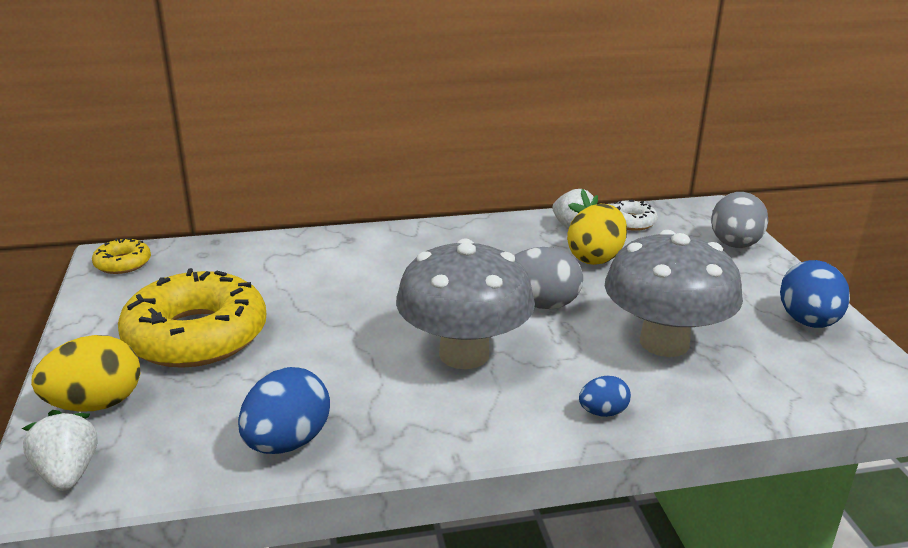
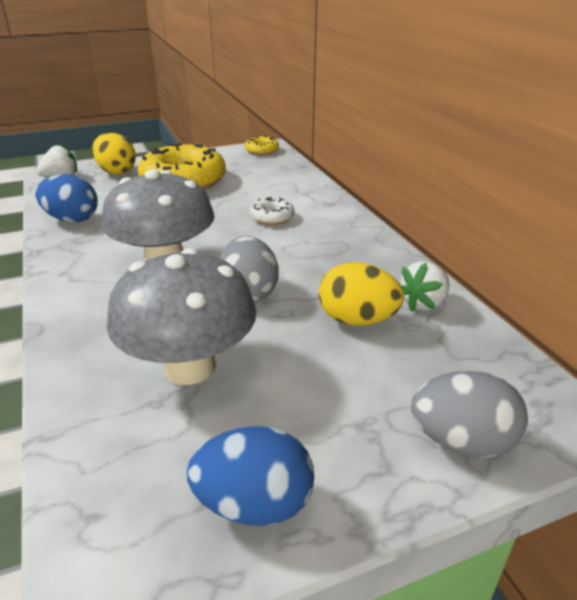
camera: 80 degrees right, 5 degrees up
blue egg [579,375,631,417] -> none
white donut [612,200,658,231] -> white donut moved to [250,197,294,225]

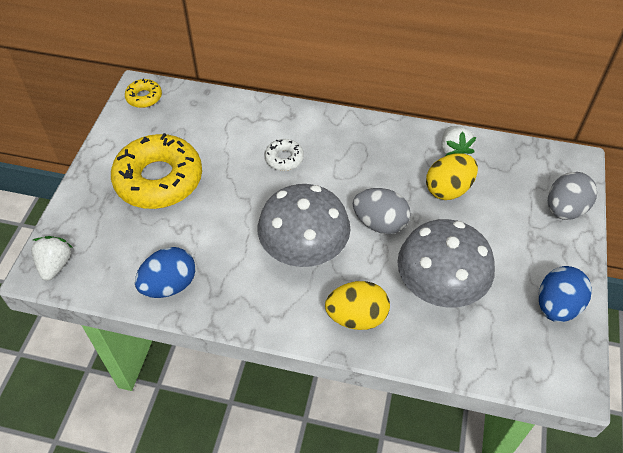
camera: 55 degrees left, 20 degrees up
yellow egg [92,133,136,175] -> yellow egg moved to [325,281,390,330]

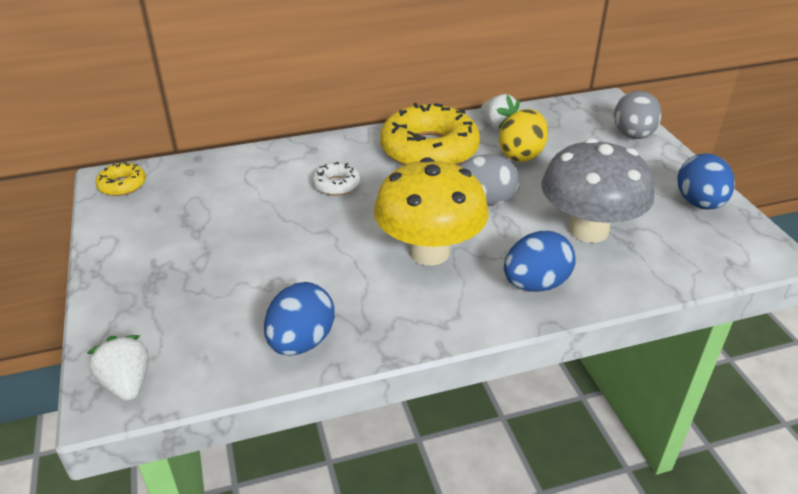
camera: 30 degrees left, 15 degrees down
yellow donut [111,133,202,209] -> yellow donut moved to [380,103,480,165]
grey mushroom [258,184,350,267] -> yellow mushroom [374,157,489,265]
yellow egg [325,281,390,330] -> blue egg [504,231,576,292]

